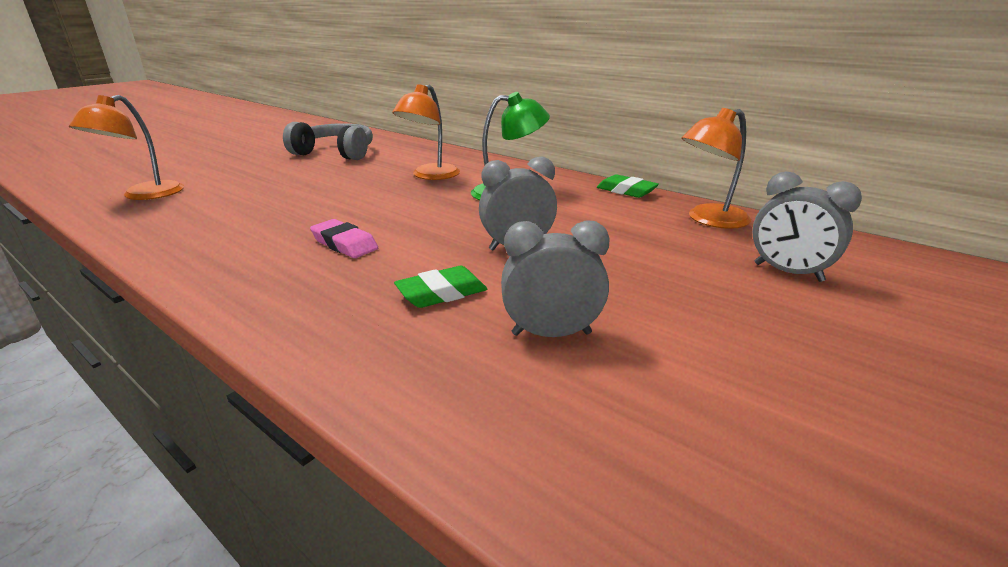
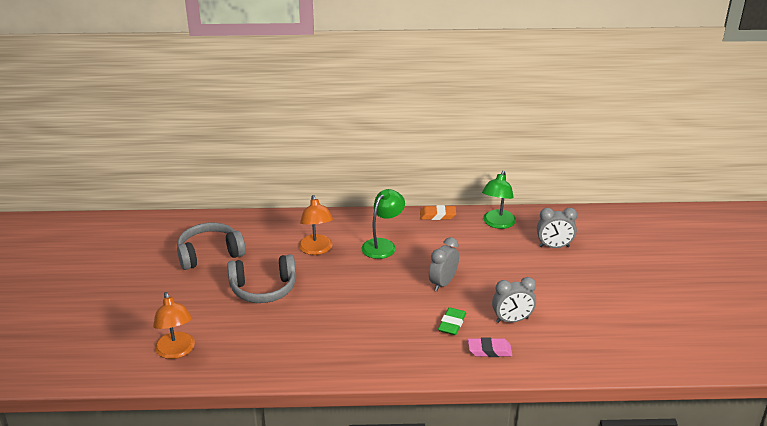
camera: 40 degrees left, 5 degrees up
pink eraser [310,219,378,258] -> pink eraser moved to [468,337,512,357]
grey clock [501,220,610,337] -> grey clock turned 150 degrees counterclockwise [492,277,536,323]
green eraser [597,174,659,198] -> orange eraser [420,205,456,220]
orange lamp [681,108,751,229] -> green lamp [482,171,516,229]
none -> grey headphones [227,254,296,303]

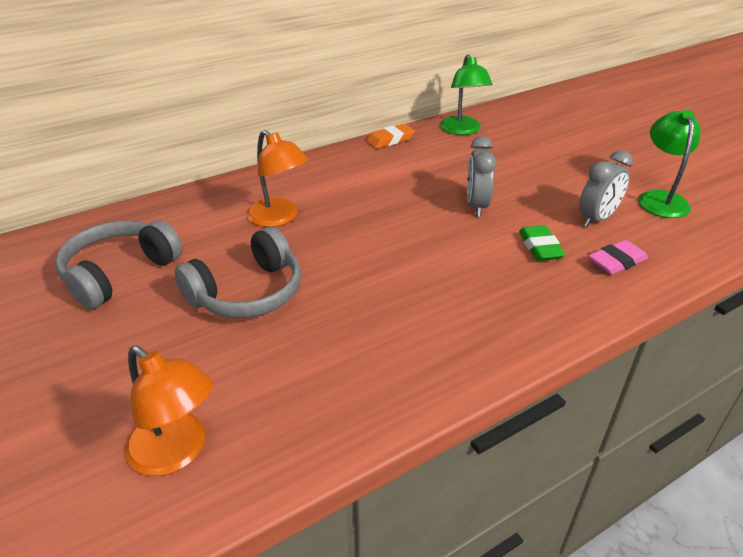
camera: 30 degrees left, 5 degrees up
green lamp [362,189,405,259] -> green lamp moved to [638,110,701,218]
grey clock [537,207,577,248] -> none

